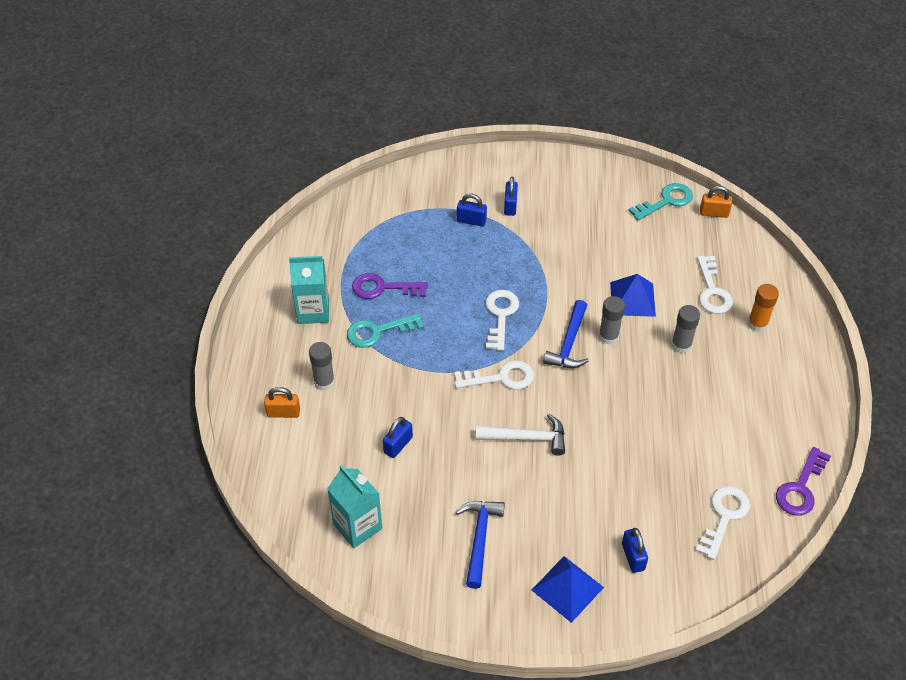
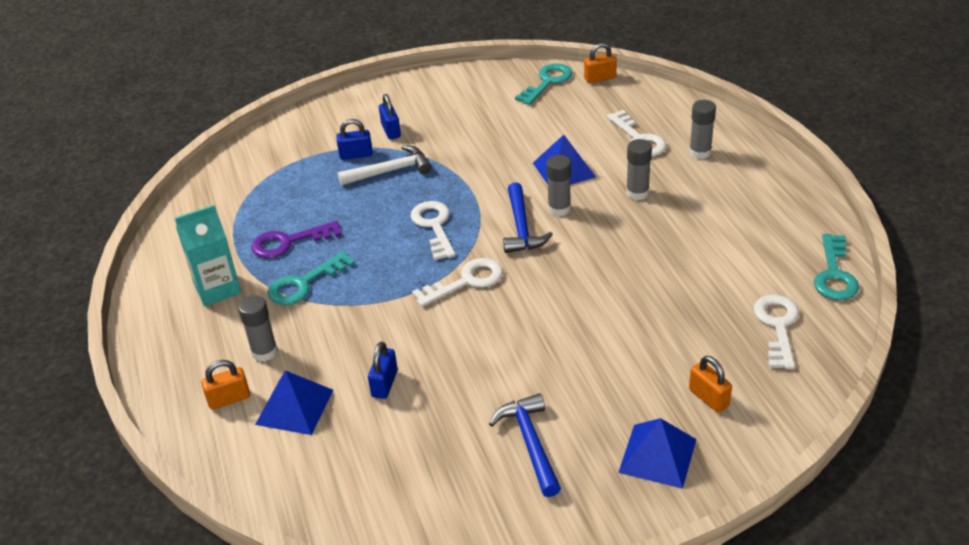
camera: 20 degrees left, 10 degrees down
turquoise carton [327,465,382,548] -> none
white hammer [476,414,565,456] -> white hammer moved to [338,145,432,185]
blue padlock [622,528,648,573] -> orange padlock [689,356,732,413]
orange glue stick [748,284,779,332] -> grey glue stick [689,100,716,159]
purple key [776,447,831,516] -> turquoise key [814,234,859,300]
none -> blue pyramid [255,370,334,435]

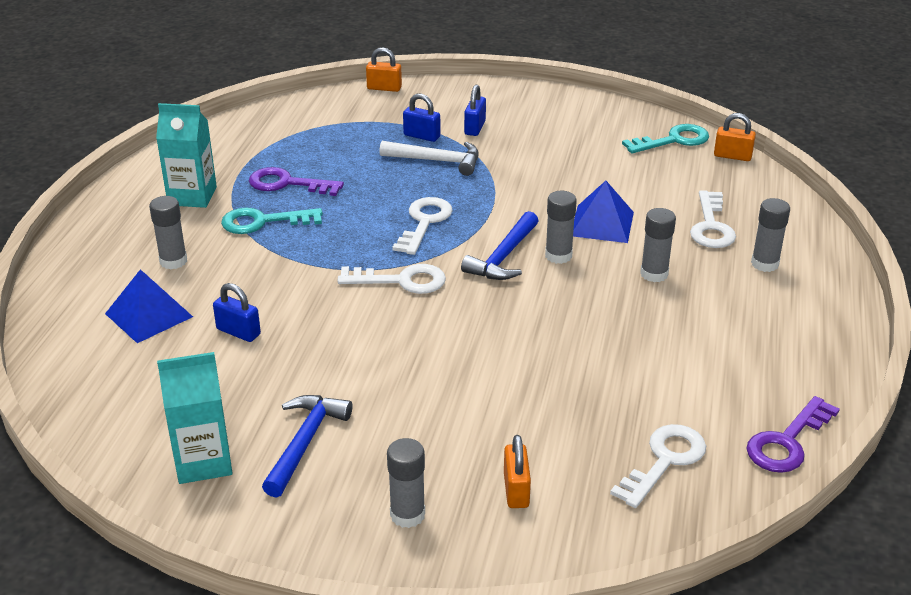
camera: 30 degrees right, 5 degrees down
orange padlock [201,360,250,410] -> orange padlock moved to [366,47,402,92]
blue padlock [368,342,398,399] -> blue padlock turned 75 degrees clockwise [213,283,261,342]
blue pyramid [618,418,696,489] -> grey glue stick [387,438,425,528]
turquoise key [814,234,859,300] -> purple key [746,396,840,473]
none -> turquoise carton [157,352,232,484]

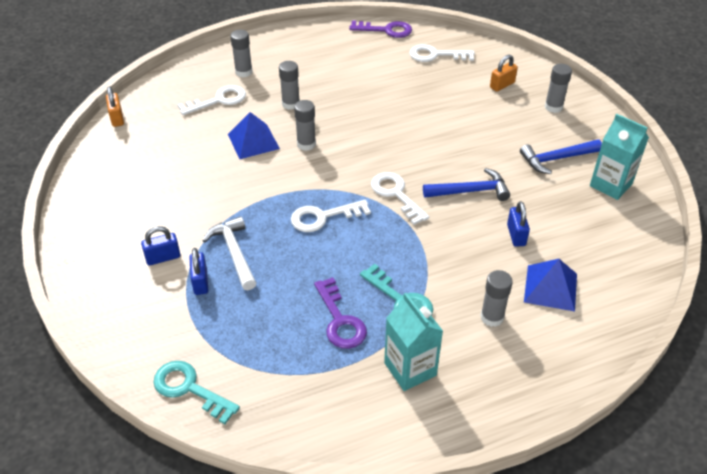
camera: 125 degrees left, 10 degrees up
orange padlock [366,47,402,92] -> none
blue hammer [461,211,538,280] -> blue hammer moved to [423,168,510,201]
turquoise key [622,124,709,153] -> turquoise key moved to [153,361,240,424]

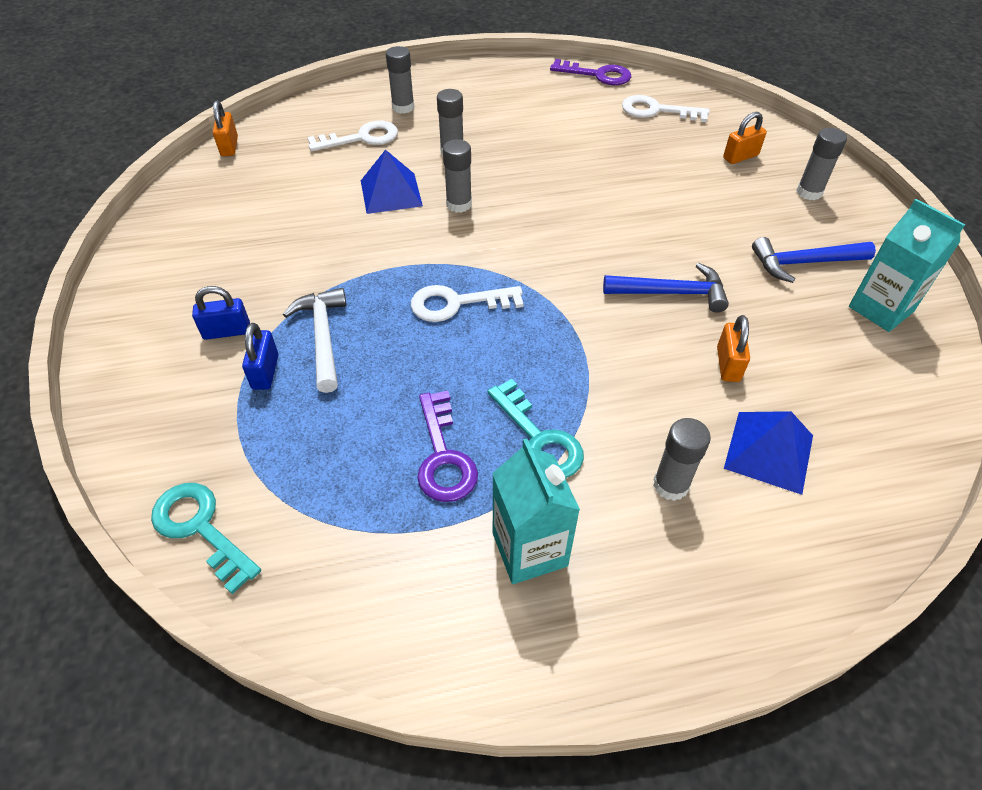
camera: 10 degrees right, 5 degrees up
white key [371,172,429,225] -> none
blue padlock [507,201,530,247] -> orange padlock [717,315,750,382]

